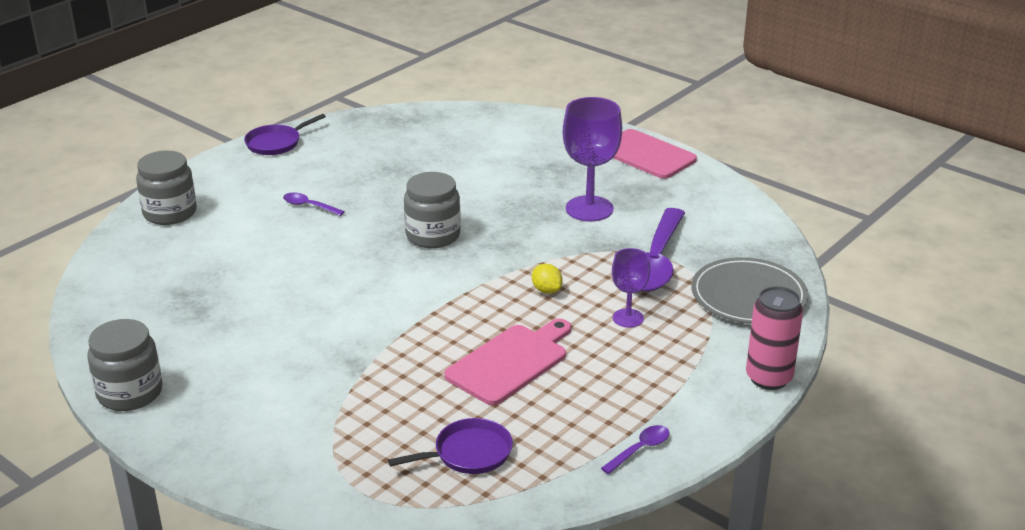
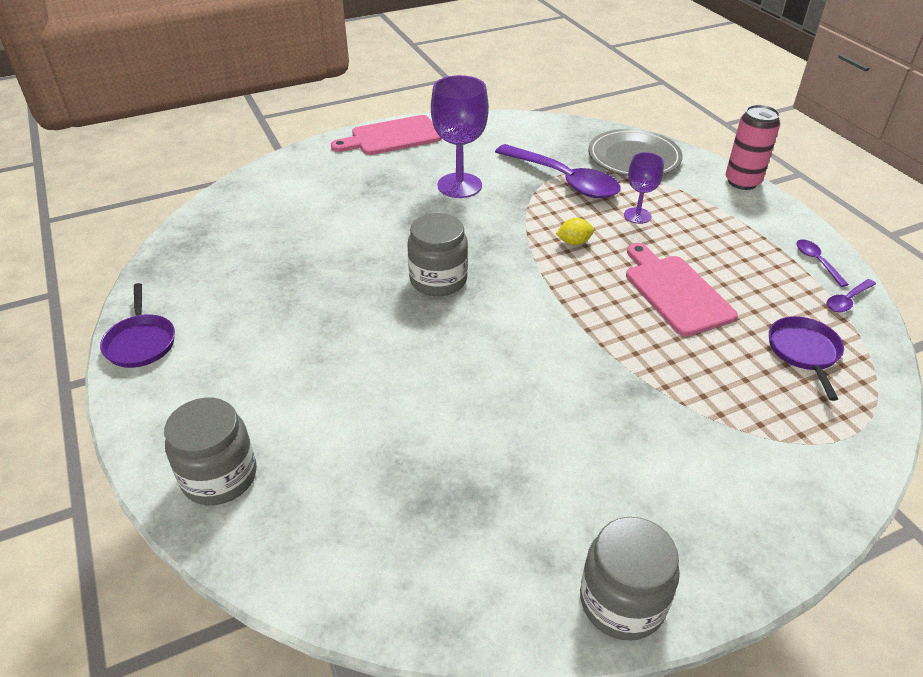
camera: 65 degrees left, 10 degrees up
purple spoon [283,192,345,216] -> purple spoon moved to [826,279,876,312]

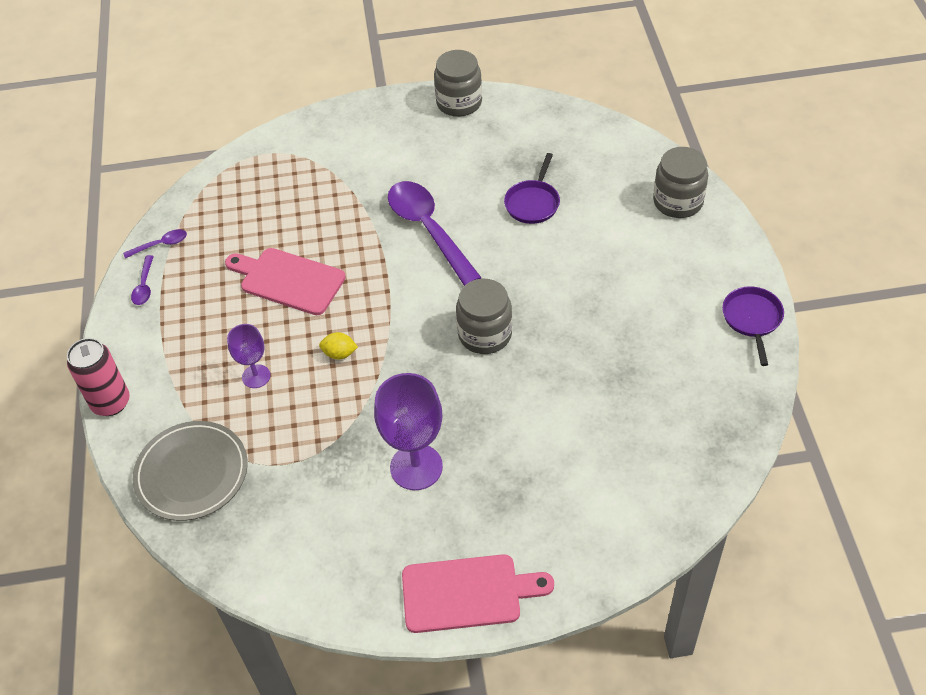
camera: 160 degrees left, 10 degrees up
purple spoon [495,144,621,198] -> purple spoon moved to [388,181,482,286]
pink cutting board [626,243,738,336] -> pink cutting board turned 120 degrees clockwise [225,248,346,315]
purple pan [769,316,844,401] -> purple pan moved to [504,153,560,224]

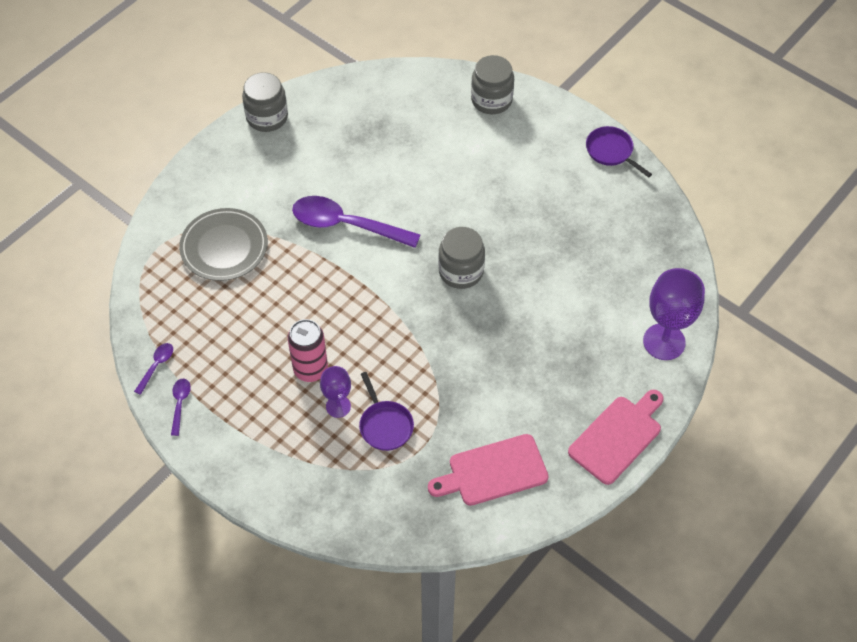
camera: 45 degrees left, 5 degrees up
pink can [67,338,130,416] -> pink can moved to [288,319,328,382]
purple spoon [131,255,154,305] -> purple spoon turned 135 degrees counterclockwise [171,378,191,436]
grey plate [133,421,248,521] -> grey plate moved to [179,208,268,281]
pink cutting board [225,248,346,315] -> pink cutting board moved to [428,434,549,506]
yellow lemon [319,332,358,360] -> none
purple goblet [374,373,443,490] -> purple goblet moved to [643,268,705,360]
purple pan [504,153,560,224] -> purple pan moved to [359,372,414,451]

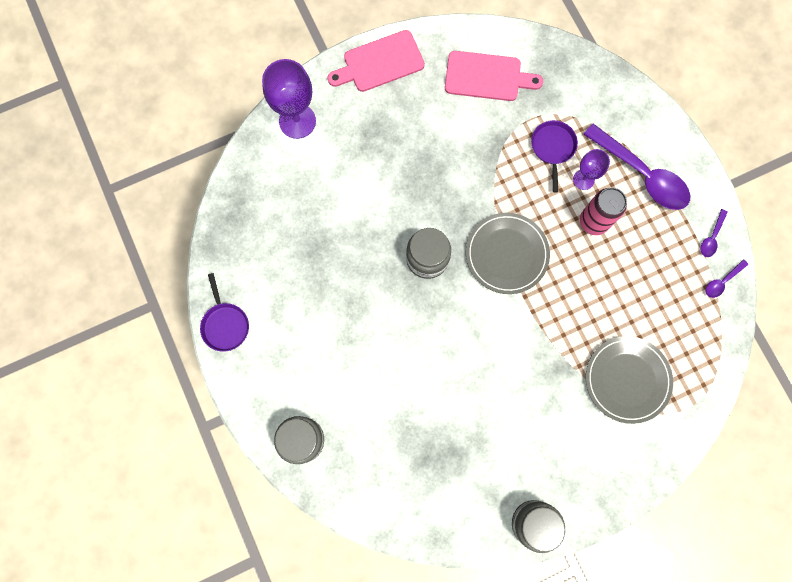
camera: 155 degrees left, 20 degrees up
purple spoon [292,196,420,248] -> purple spoon moved to [583,124,690,210]
none -> grey plate [466,213,550,294]

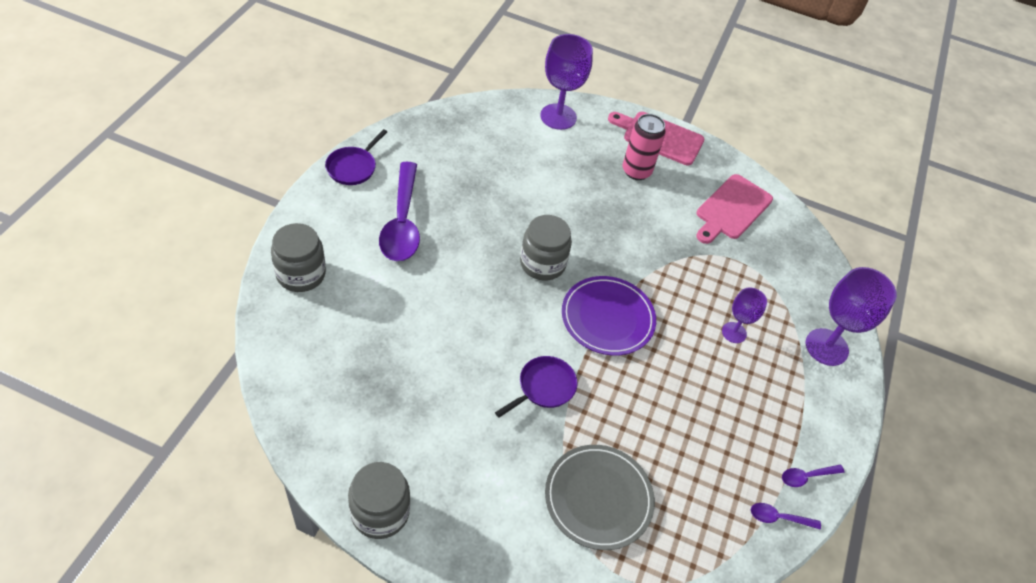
camera: 40 degrees right, 25 degrees down
pink cutting board [445,51,543,101] -> pink cutting board turned 75 degrees clockwise [697,174,773,244]
grey plate [466,213,550,294] -> purple plate [562,276,656,356]
purple pan [531,120,578,192] -> purple pan moved to [495,356,578,418]
pink can [580,187,627,235] -> pink can moved to [623,114,666,180]
purple spoon [583,124,690,210] -> purple spoon moved to [379,162,420,261]
none -> purple goblet [806,267,897,366]

